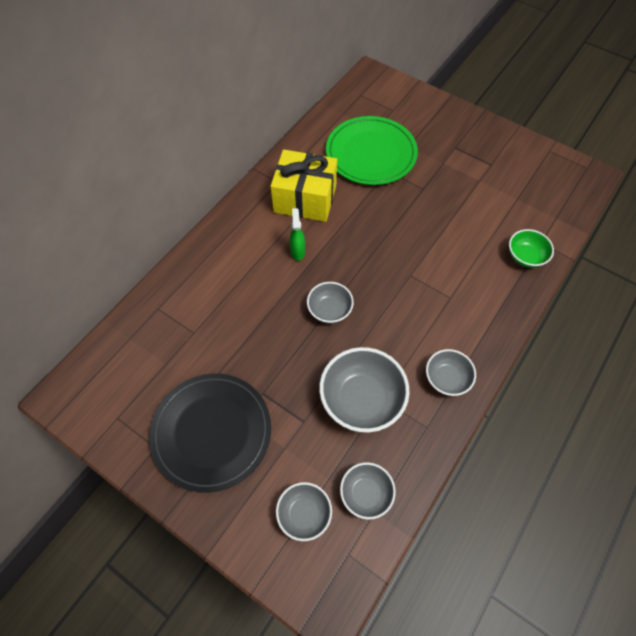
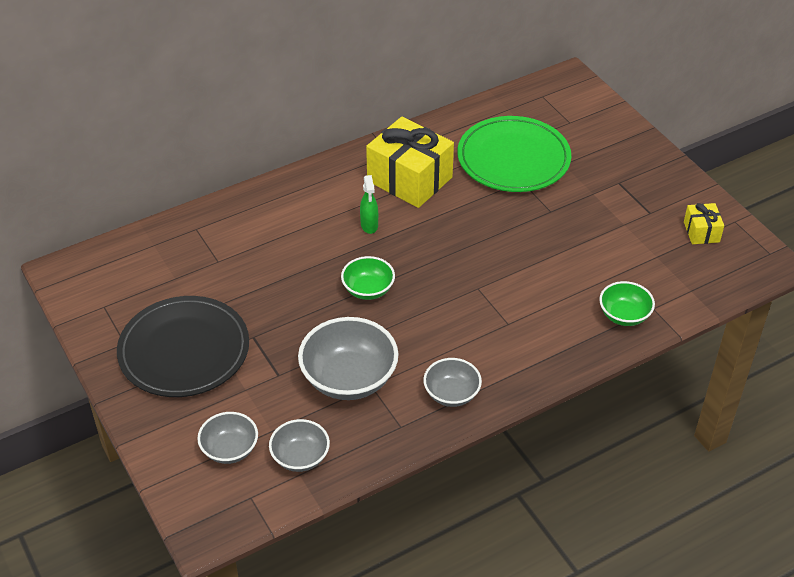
camera: 25 degrees right, 15 degrees down
green spray bottle [290,208,305,261] -> green spray bottle turned 150 degrees clockwise [360,175,378,234]
grey bowl [307,282,354,323] -> green bowl [341,256,395,300]
none -> yellow gift [684,203,724,244]

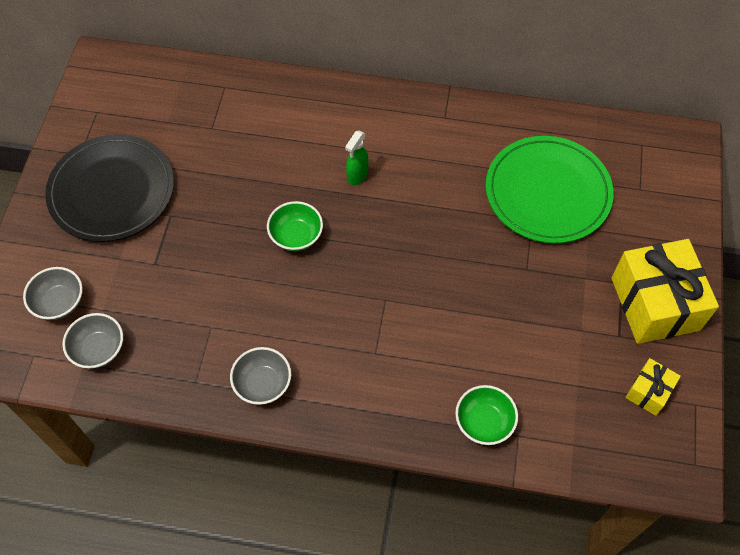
camera: 40 degrees right, 15 degrees up
grey bowl [298,317,398,400] -> none
yellow gift [366,117,454,208] -> yellow gift moved to [611,239,719,344]

